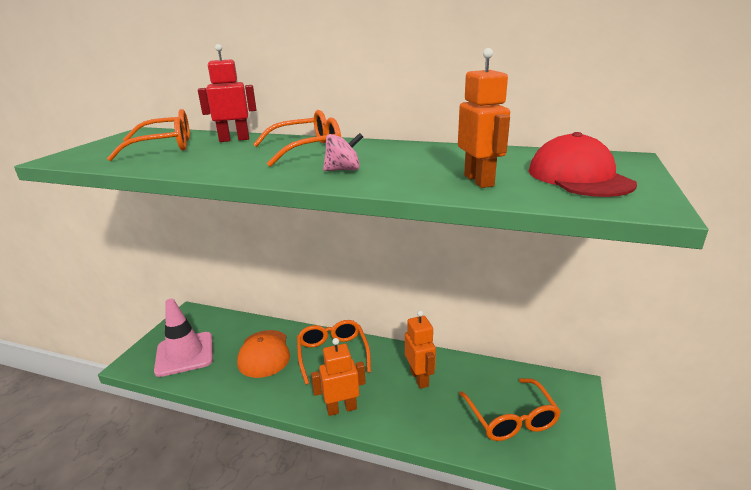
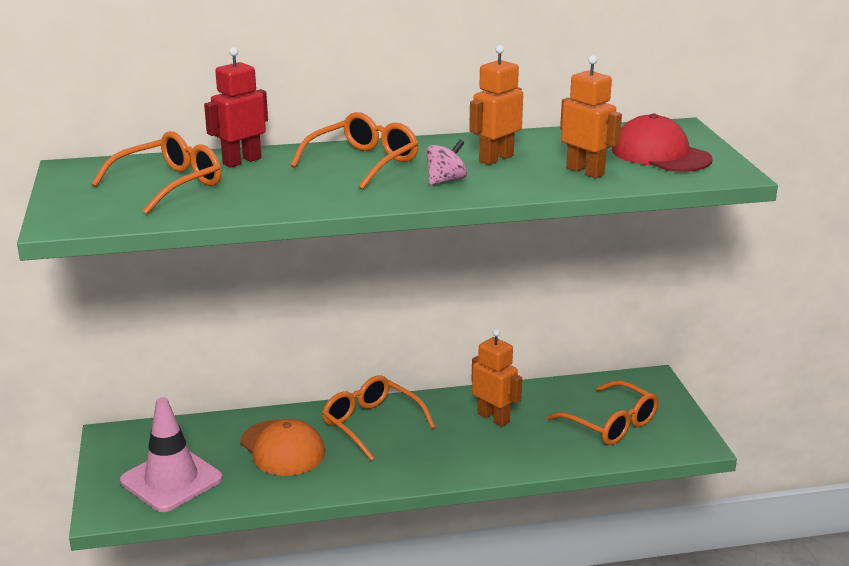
camera: 30 degrees left, 0 degrees up
orange robot [311,338,366,416] -> orange robot moved to [469,45,523,165]

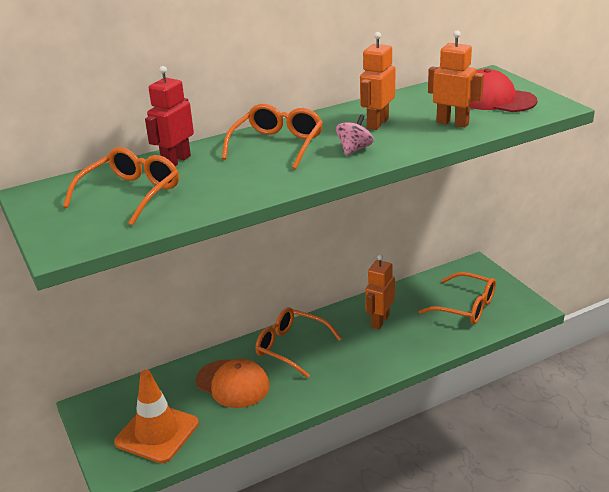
camera: 15 degrees left, 5 degrees up
pink traffic cone [120,397,223,512] -> orange traffic cone [114,370,199,463]
orange robot [472,329,522,427] -> orange robot turned 90 degrees counterclockwise [365,254,395,329]

